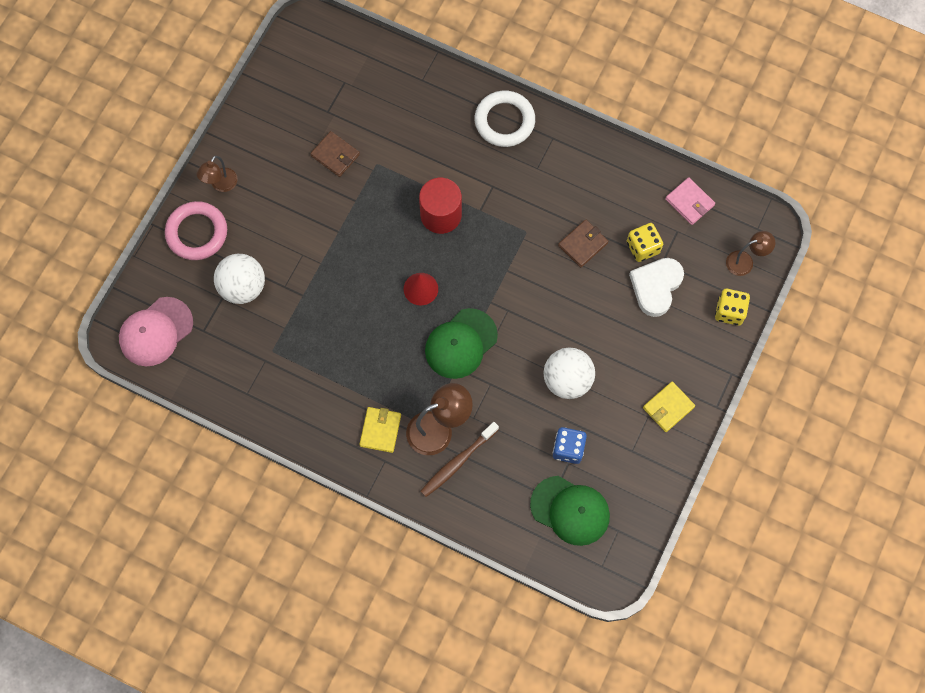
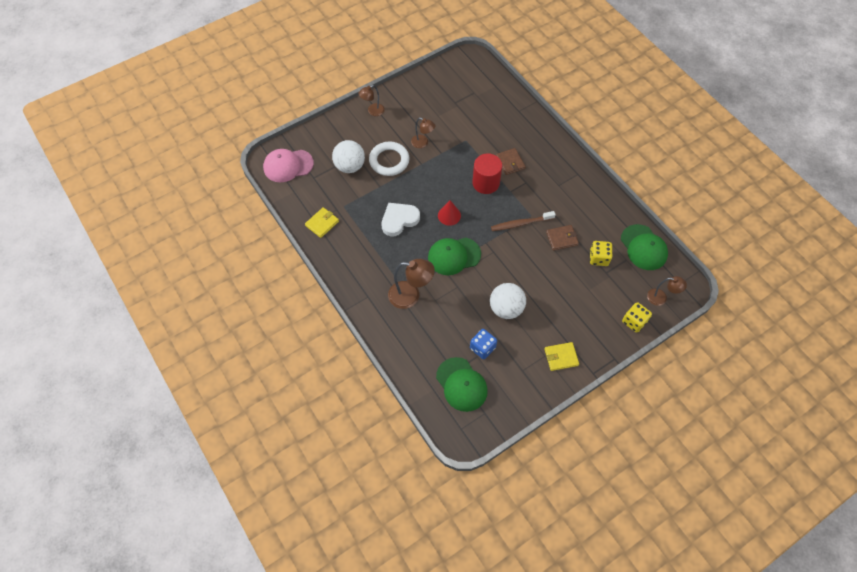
camera: 30 degrees right, 10 degrees down
pink ring [165,201,227,260] -> none
brown wallet [310,131,360,177] -> brown wallet moved to [496,148,526,175]
yellow wallet [359,407,401,453] -> yellow wallet moved to [305,207,339,238]
brown toothbrush [421,422,499,497] -> brown toothbrush moved to [491,211,556,231]
white ring [475,91,535,147] -> white ring moved to [369,142,409,176]
white heart [629,258,684,317] -> white heart moved to [382,203,420,236]
pink wallet [665,177,715,225] -> green cap [621,224,668,270]
none -> brown lamp [411,118,436,148]

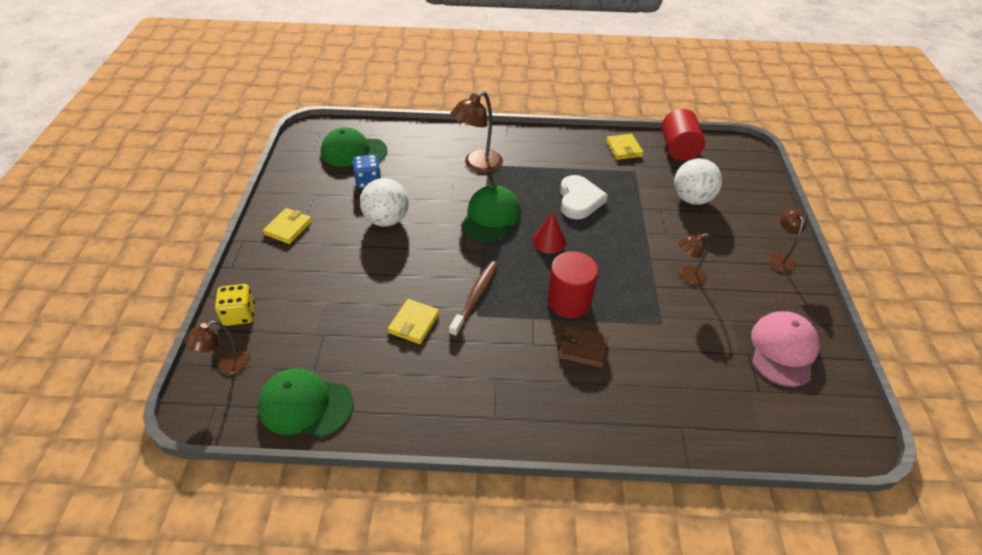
camera: 125 degrees right, 15 degrees down
pink cap [263,149,314,182] -> pink cap moved to [751,311,820,387]
white ring [369,142,409,176] -> none
brown wallet [546,225,579,251] -> yellow wallet [388,299,439,344]
yellow dice [590,241,613,266] -> none
none -> red cylinder [662,109,705,161]

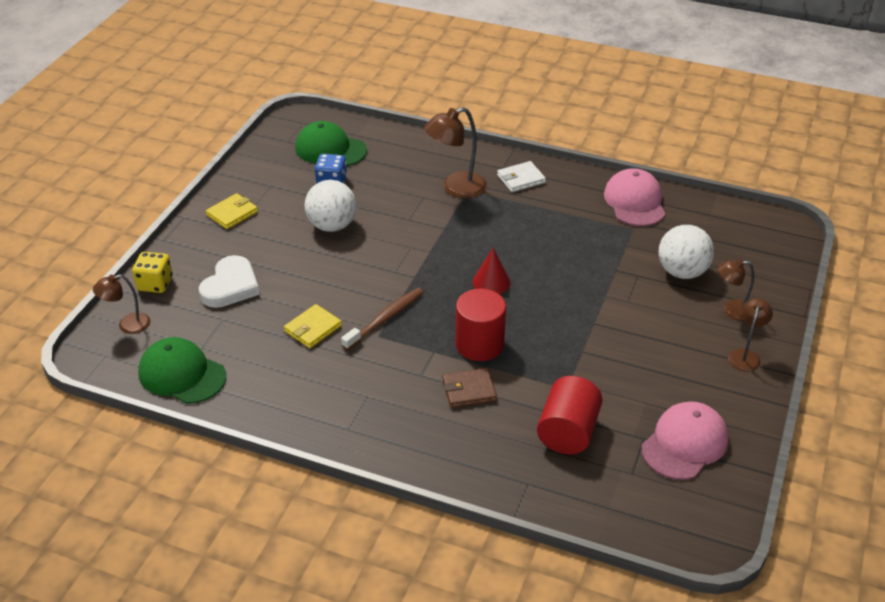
camera: 20 degrees right, 5 degrees down
green cap [461,185,521,242] -> none
brown wallet [558,326,608,368] -> brown wallet turned 45 degrees counterclockwise [442,368,497,408]
white heart [560,175,608,219] -> white heart moved to [199,255,260,308]
yellow wallet [606,134,644,160] -> pink cap [604,168,665,226]
red cylinder [662,109,705,161] -> red cylinder moved to [537,376,603,454]
brown lamp [678,233,710,286] -> brown lamp moved to [718,259,754,321]
none -> white wallet [497,161,546,192]

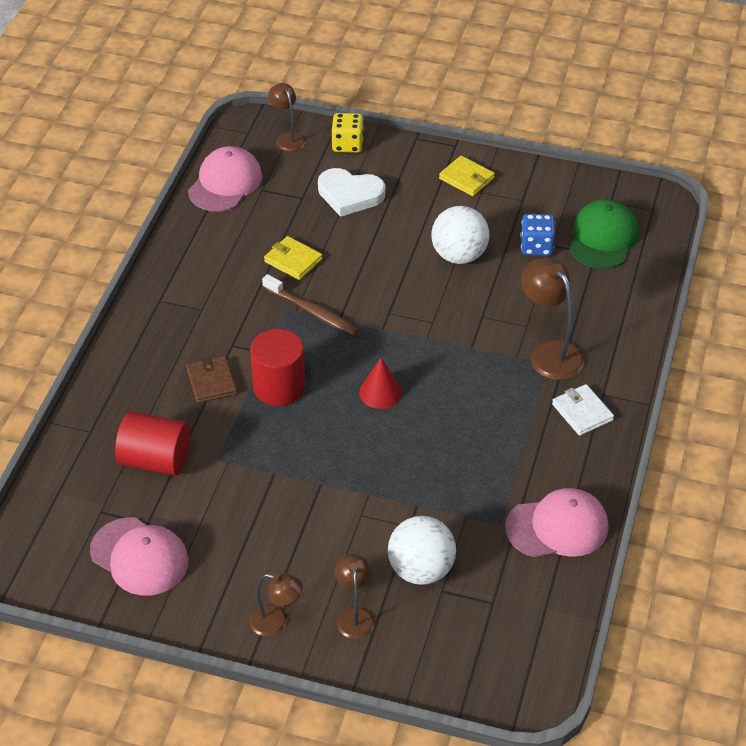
camera: 85 degrees right, 5 degrees up
green cap [138,337,226,404] -> pink cap [188,146,263,212]

